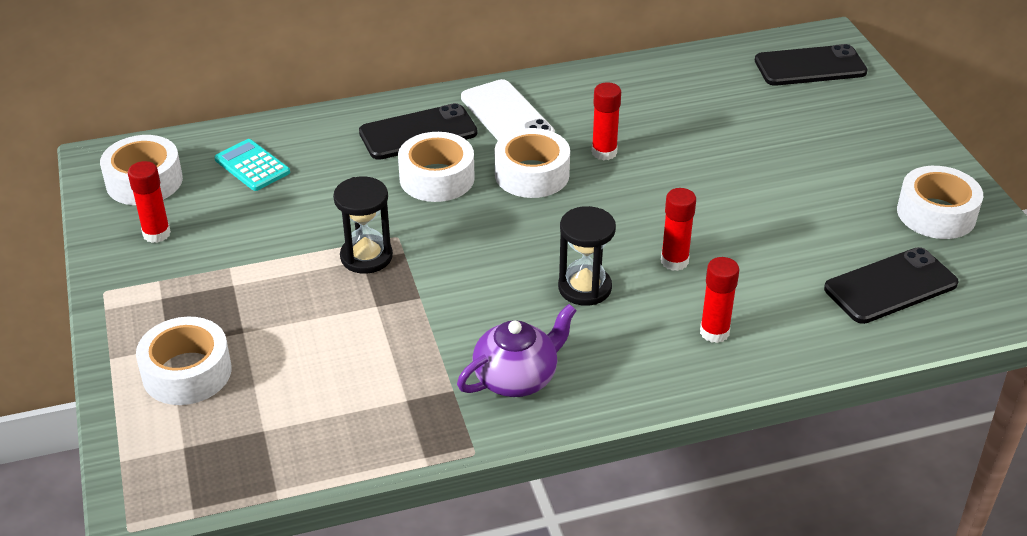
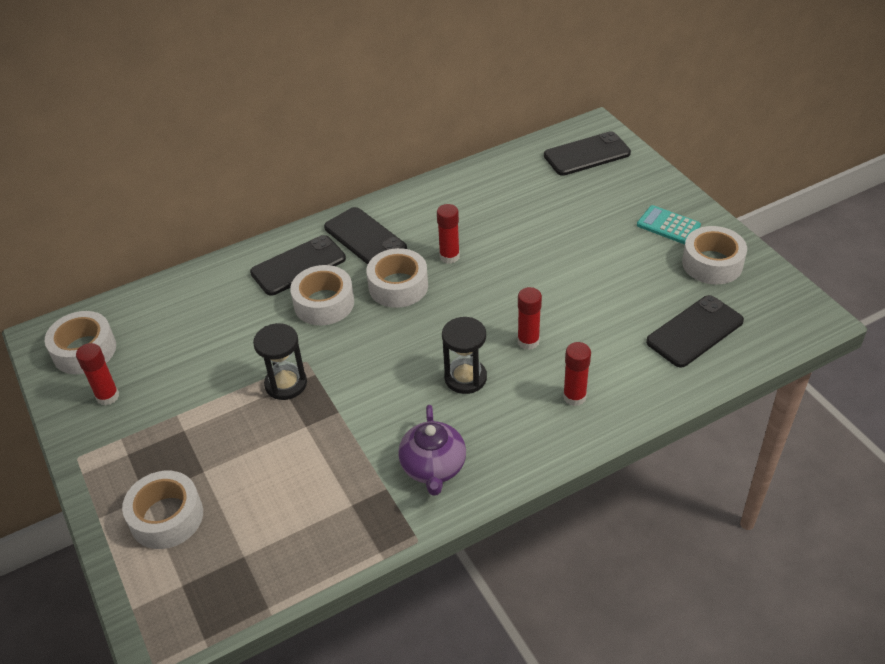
camera: 10 degrees left, 5 degrees up
turquoise calculator [214,139,290,191] -> turquoise calculator moved to [637,205,701,244]
purple teapot [457,304,577,397] -> purple teapot turned 135 degrees clockwise [398,405,466,496]
white phone [461,79,555,140] -> black phone [324,207,407,264]

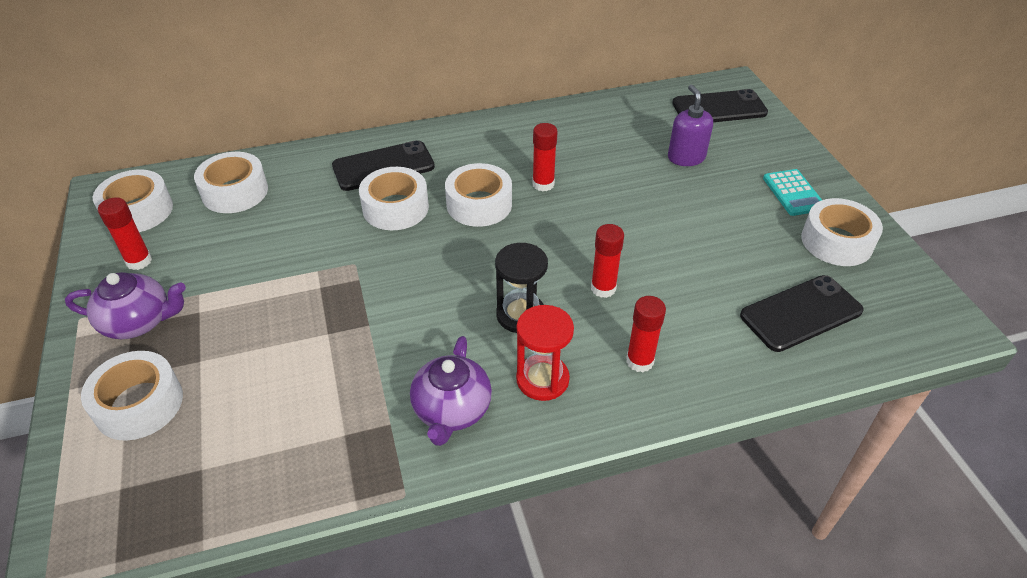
camera: 10 degrees right, 0 degrees up
black hourglass [253,323,307,400] -> none
black phone [324,207,407,264] -> none
turquoise calculator [637,205,701,244] -> turquoise calculator turned 150 degrees counterclockwise [763,169,822,216]
none -> purple teapot [65,272,186,339]
none -> white tape [194,152,268,213]
none -> red hourglass [516,305,574,401]
none -> purple soap dispenser [668,85,713,166]

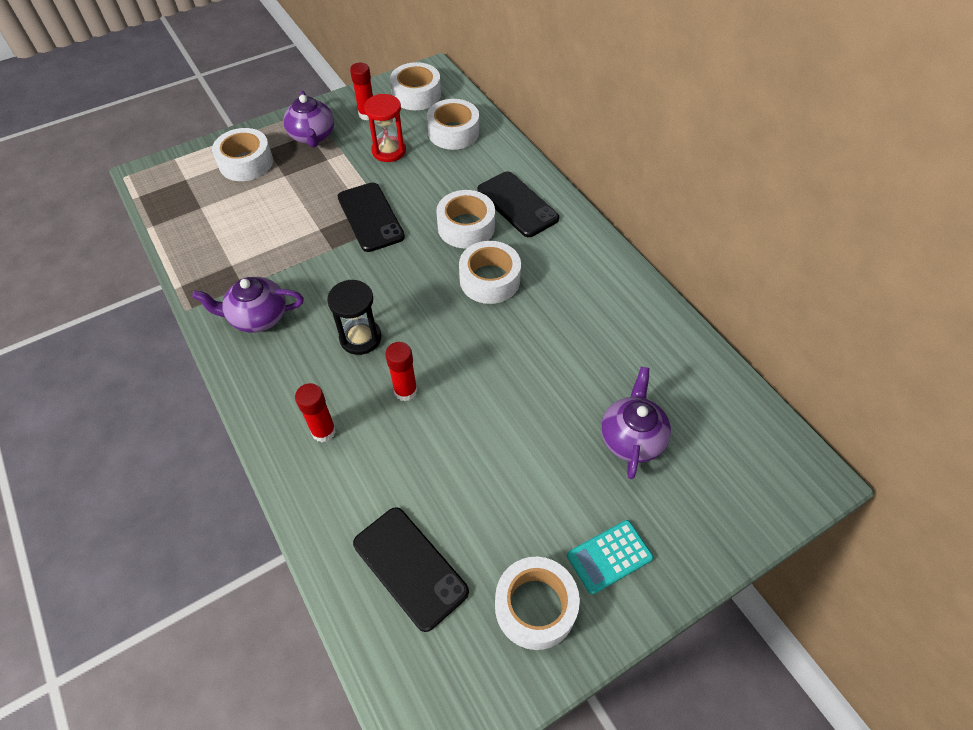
camera: 75 degrees right, 10 degrees up
red hourglass [516,305,574,401] -> red hourglass moved to [364,94,406,162]
red glue stick [532,123,558,192] -> none
purple soap dispenser [668,85,713,166] -> purple teapot [601,367,671,479]
black phone [672,89,768,122] -> black phone moved to [338,182,405,252]

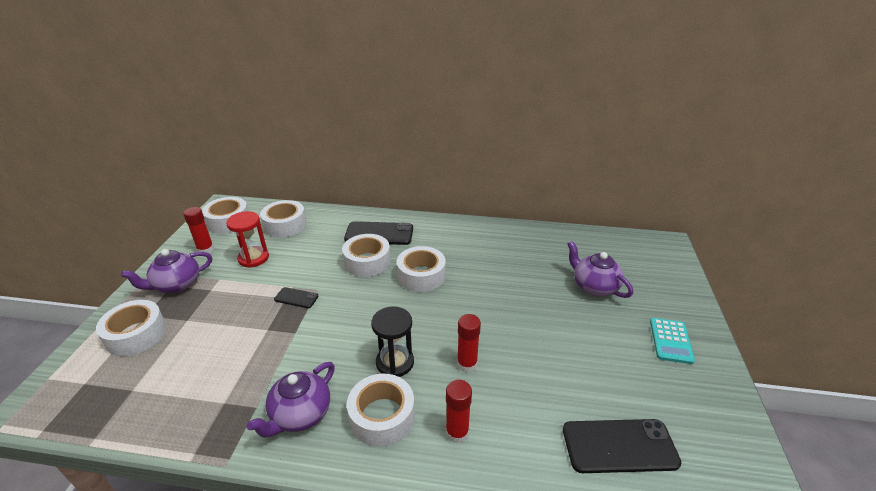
camera: 50 degrees left, 20 degrees down
purple teapot [283,91,334,147] -> purple teapot turned 120 degrees clockwise [121,249,212,293]
black phone [338,182,405,252] -> black phone [274,287,319,308], size x0.52
white tape [495,557,580,650] -> white tape moved to [347,374,415,447]

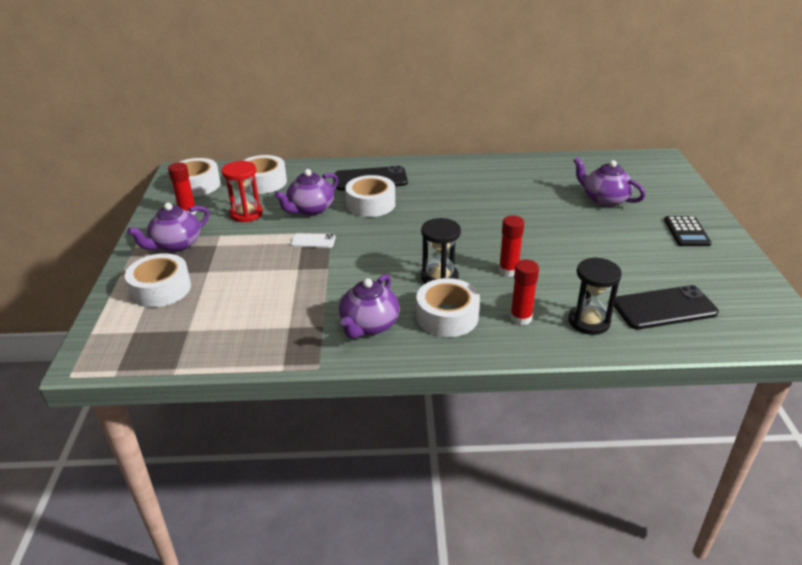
camera: 10 degrees left, 0 degrees up
black phone [274,287,319,308] -> white phone [290,233,335,248]
white tape [397,246,446,292] -> none
turquoise calculator [650,318,695,364] -> black calculator [664,216,712,246]
none -> purple teapot [274,169,338,216]
none -> black hourglass [569,257,622,335]

